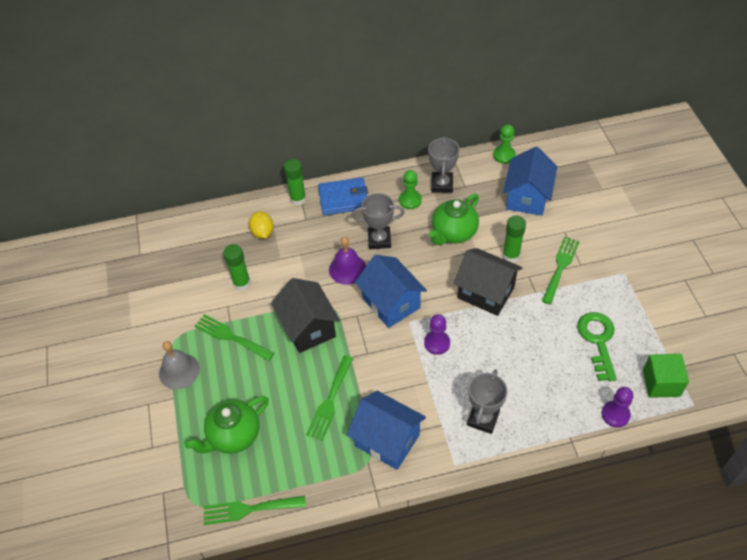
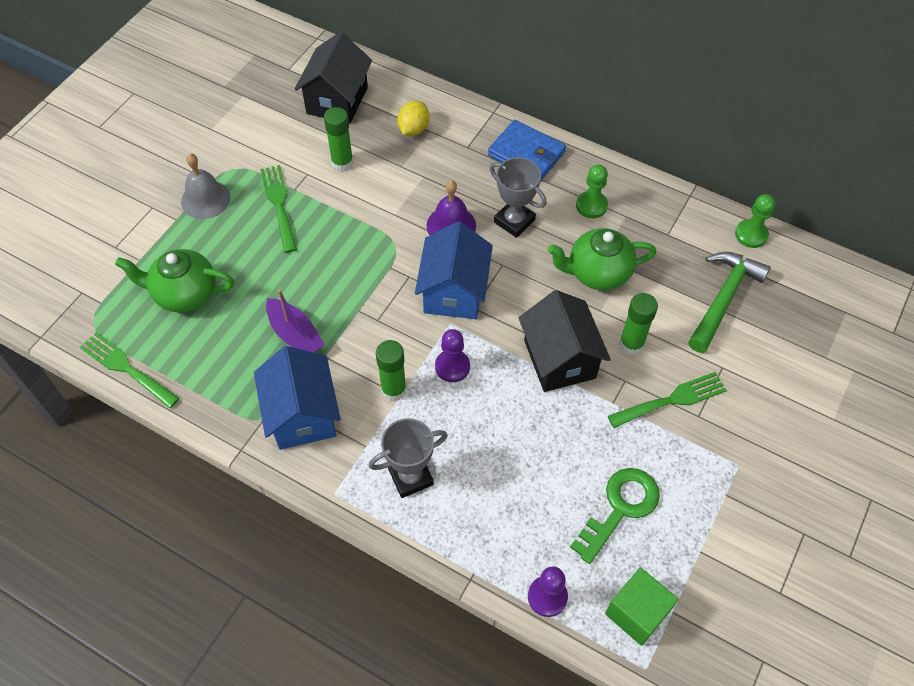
camera: 40 degrees right, 5 degrees up
black house [271,278,340,353] -> black house moved to [294,32,372,124]
green glue stick [284,159,306,206] -> green glue stick moved to [376,340,407,401]
green fork [306,355,354,441] -> purple boat [266,289,325,353]
grey trophy [428,136,459,193] -> none
blue house [503,147,558,216] -> green hammer [688,252,771,353]

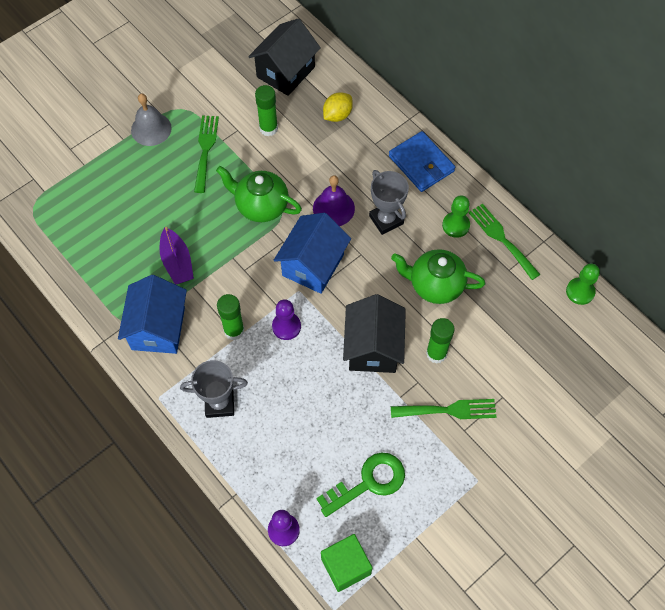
camera: 20 degrees right, 5 degrees up
green fork [80,332,180,408] -> green fork moved to [469,204,541,280]
green teapot [115,249,234,312] -> green teapot moved to [216,166,302,222]
green hammer [688,252,771,353] -> none

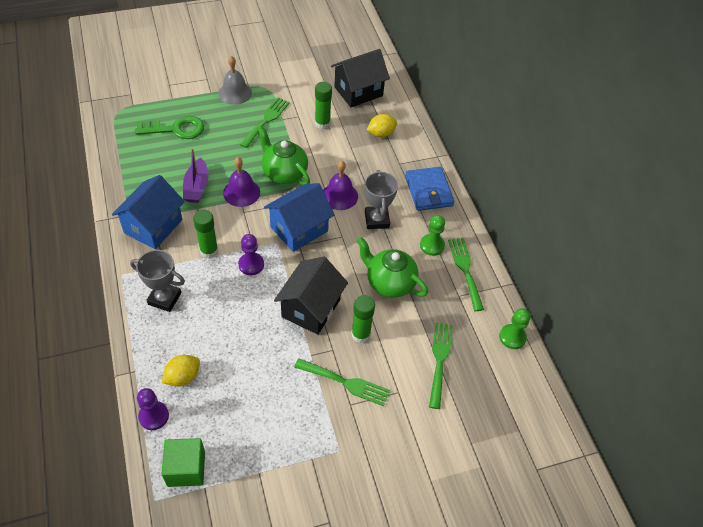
camera: 20 degrees right, 10 degrees down
green key [316,452,405,517] -> green key moved to [135,116,204,139]
none -> yellow lemon [162,355,200,386]
none -> purple bell [223,157,260,207]
none -> green fork [429,323,453,409]

